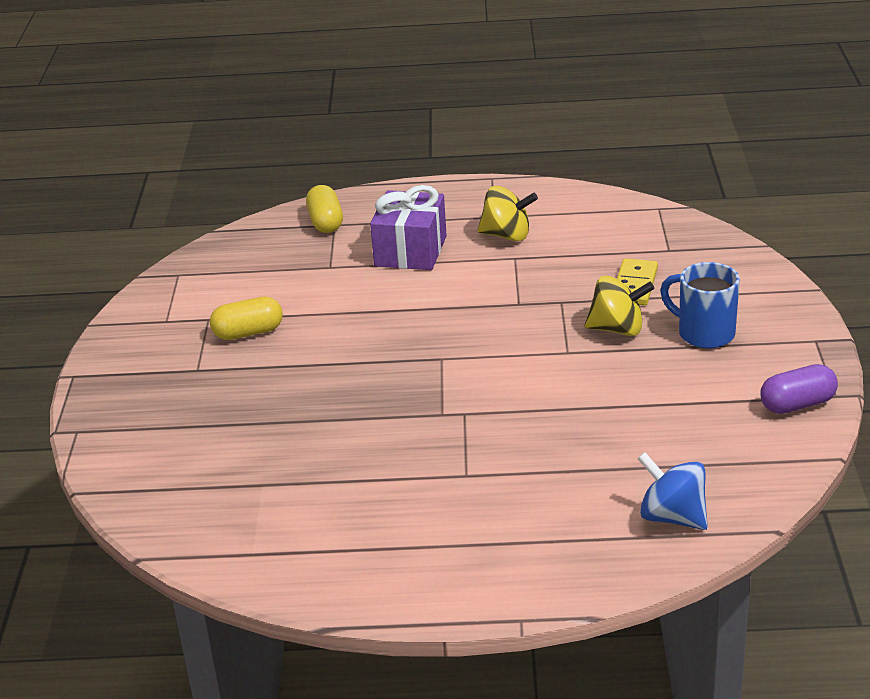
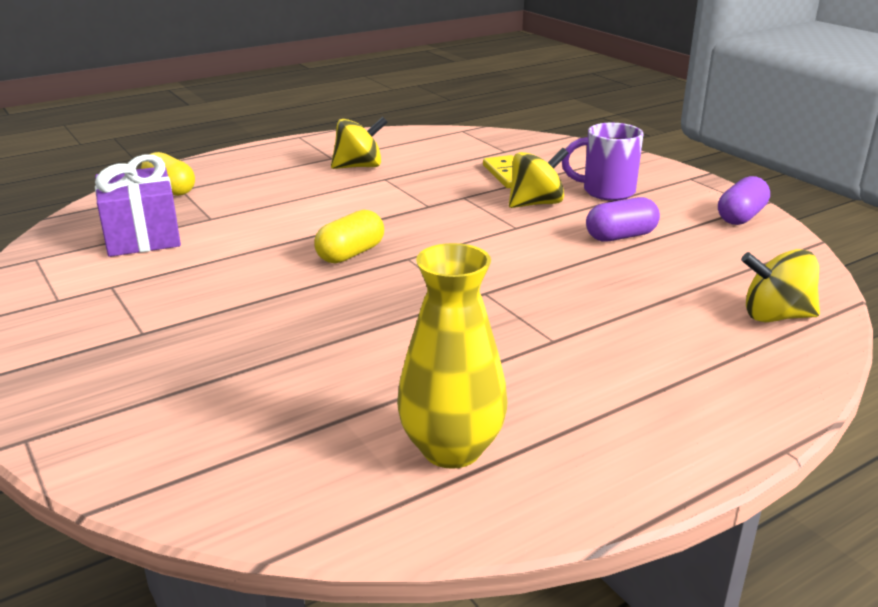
camera: 35 degrees left, 5 degrees down
yellow capsule [210,296,283,340] -> yellow capsule moved to [314,210,384,264]
purple gift [370,185,447,270] -> purple gift moved to [95,154,181,257]
blue spinning top [637,452,708,530] -> yellow spinning top [741,249,820,322]
blue mug [660,262,740,348] -> purple mug [562,123,643,201]
none -> yellow vase [397,243,508,469]
none -> purple capsule [586,197,660,242]

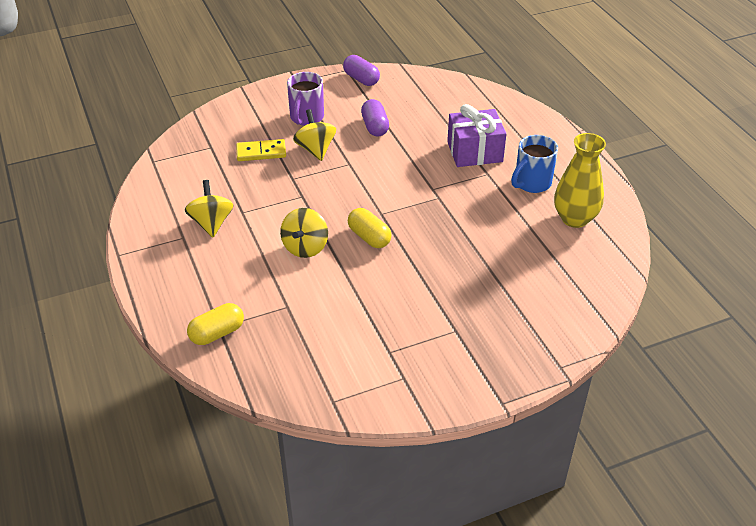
camera: 80 degrees left, 15 degrees up
purple gift [95,154,181,257] -> purple gift moved to [447,104,506,167]
yellow spinning top [741,249,820,322] -> yellow spinning top moved to [280,208,328,258]
none -> blue mug [511,135,558,193]

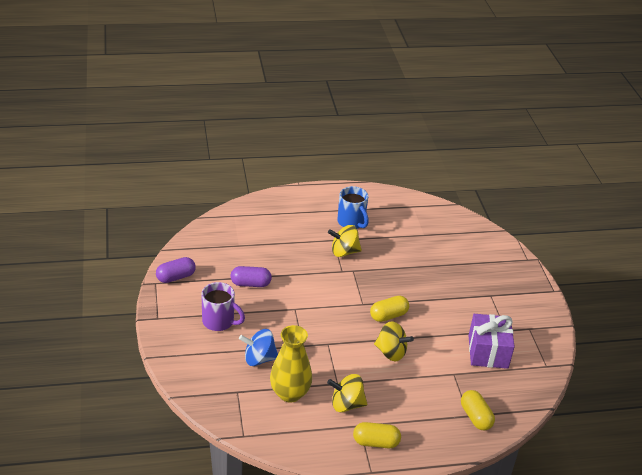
camera: 80 degrees left, 5 degrees down
yellow domino [236,139,286,161] -> blue spinning top [239,329,278,366]
yellow spinning top [293,109,336,161] -> yellow spinning top moved to [328,225,362,257]
purple gift [447,104,506,167] -> purple gift moved to [468,314,515,369]
yellow vase [554,133,606,228] -> yellow vase moved to [270,325,312,403]
none -> yellow capsule [353,422,401,448]

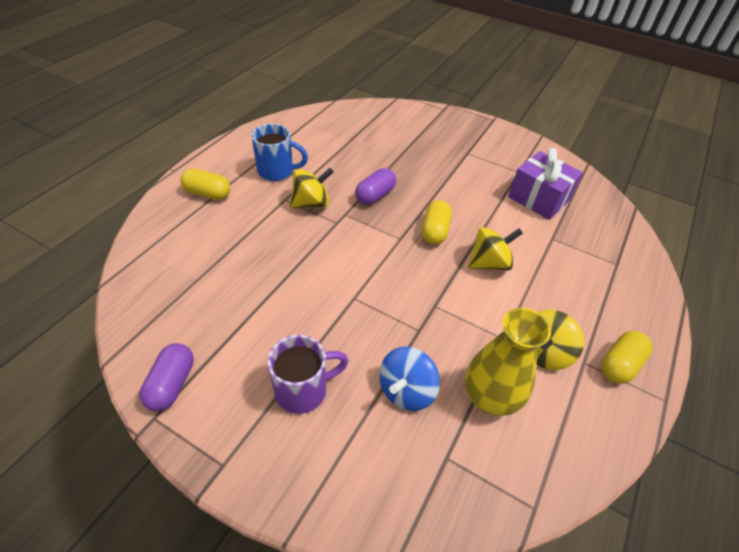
camera: 50 degrees left, 10 degrees up
purple capsule [230,266,272,287] -> purple capsule moved to [355,168,396,205]
yellow spinning top [328,225,362,257] -> yellow spinning top turned 150 degrees counterclockwise [290,168,333,208]
yellow capsule [461,390,495,430] -> yellow capsule moved to [181,168,230,200]

